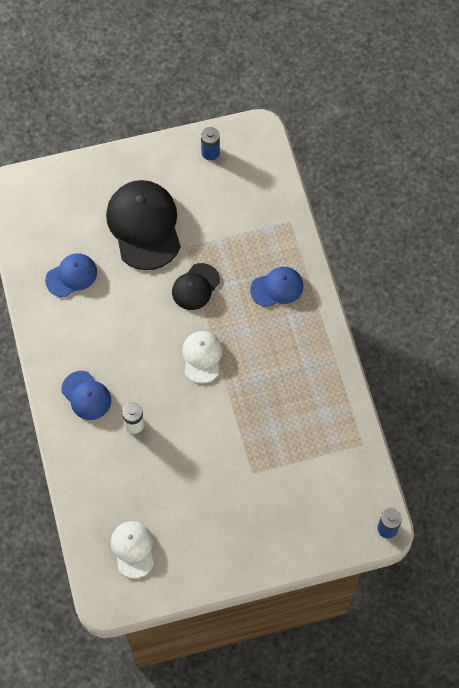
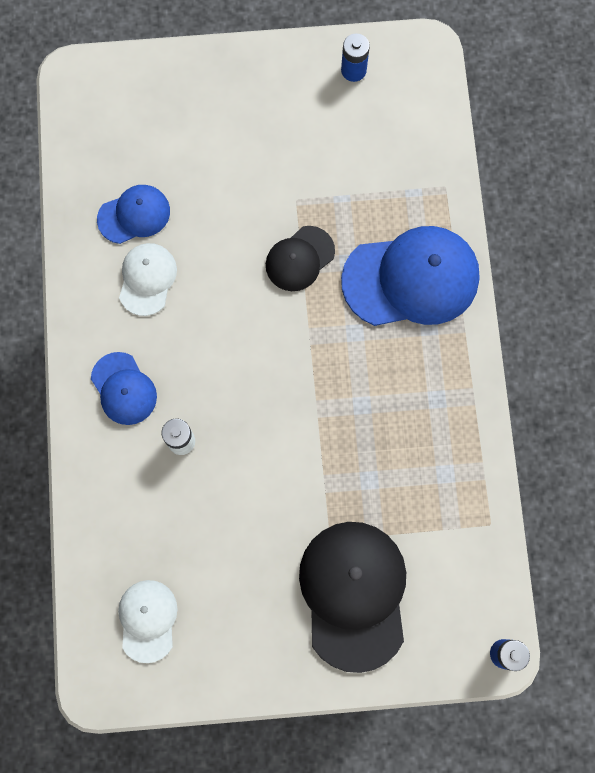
camera: 10 degrees right, 10 degrees up
black cap [106,180,181,270] -> black cap moved to [299,522,406,673]
white cap [182,331,222,383] -> white cap moved to [119,243,177,316]
blue cap [250,267,303,307] -> blue cap [341,226,480,326], size x1.84

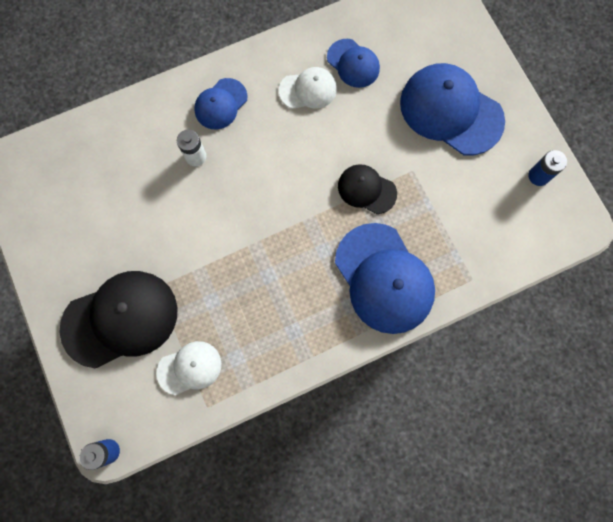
camera: 70 degrees right, 0 degrees up
white cap [118,580,178,663] -> white cap moved to [156,341,221,395]
none -> blue cap [400,63,505,155]

